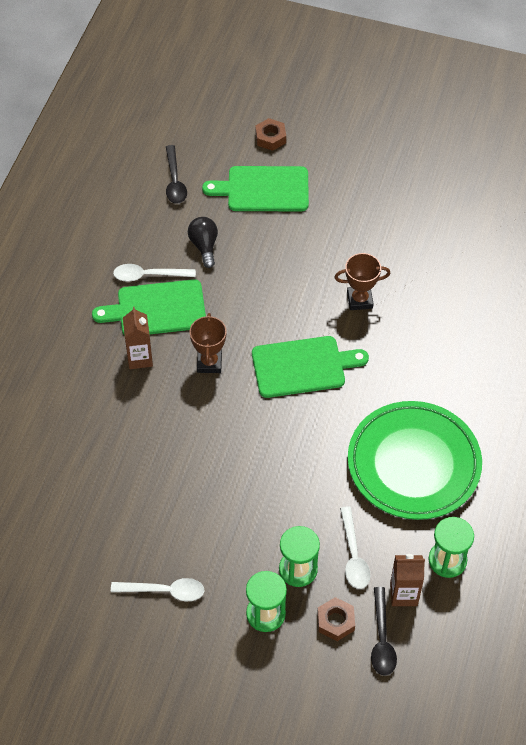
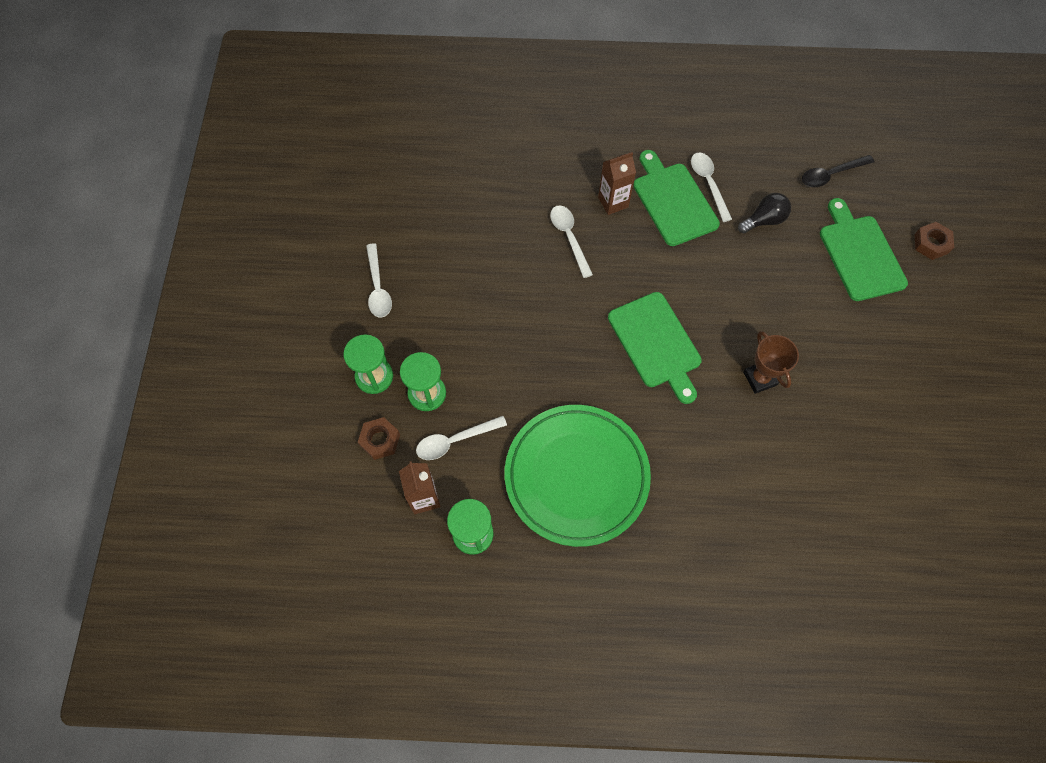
camera: 75 degrees right, 10 degrees up
brown trophy [189,313,227,373] -> none
black spoon [371,587,397,676] -> none
none -> white spoon [550,206,593,278]

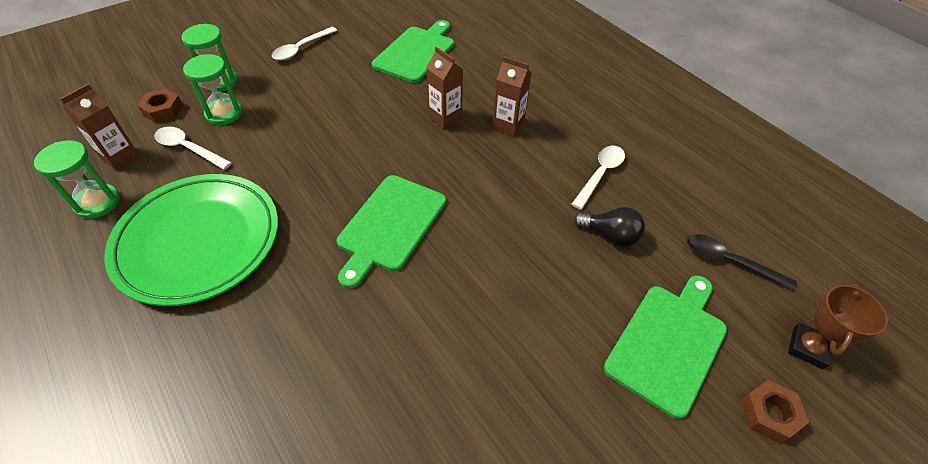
camera: 50 degrees right, 15 degrees down
white spoon [550,206,593,278] -> brown carton [426,47,463,129]
green cutting board [633,150,720,246] -> green cutting board moved to [372,20,454,83]
brown trophy [743,331,799,394] -> brown trophy moved to [788,284,888,369]

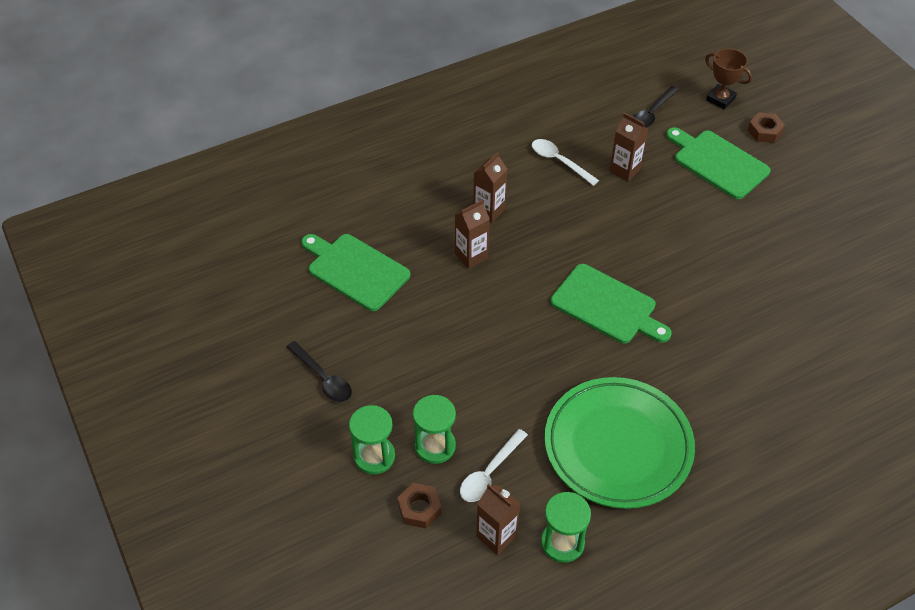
camera: 80 degrees left, 0 degrees up
white spoon [272,27,338,60] -> black spoon [287,341,352,402]
black light bulb [574,207,645,247] -> brown carton [610,113,648,182]

